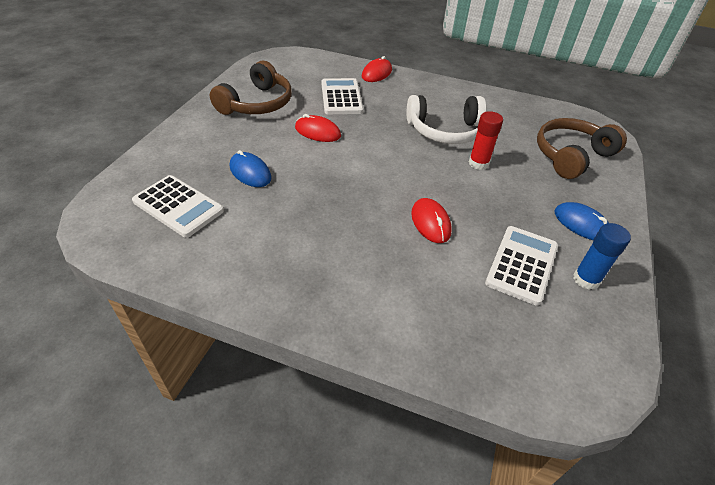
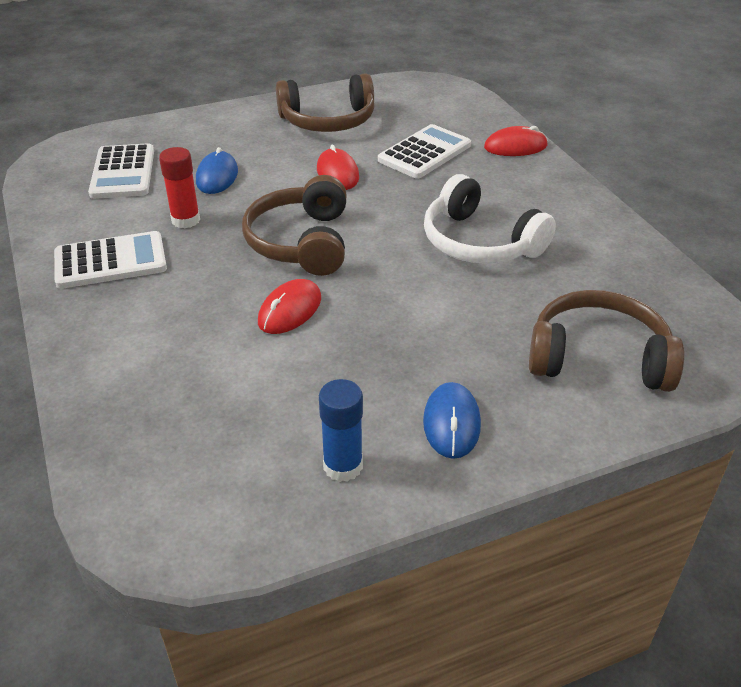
camera: 50 degrees right, 5 degrees down
red glue stick [469,111,503,170] -> red glue stick moved to [159,147,200,228]
white calculator [485,226,558,306] -> white calculator moved to [54,231,167,289]
none -> brown headphones [242,175,347,276]

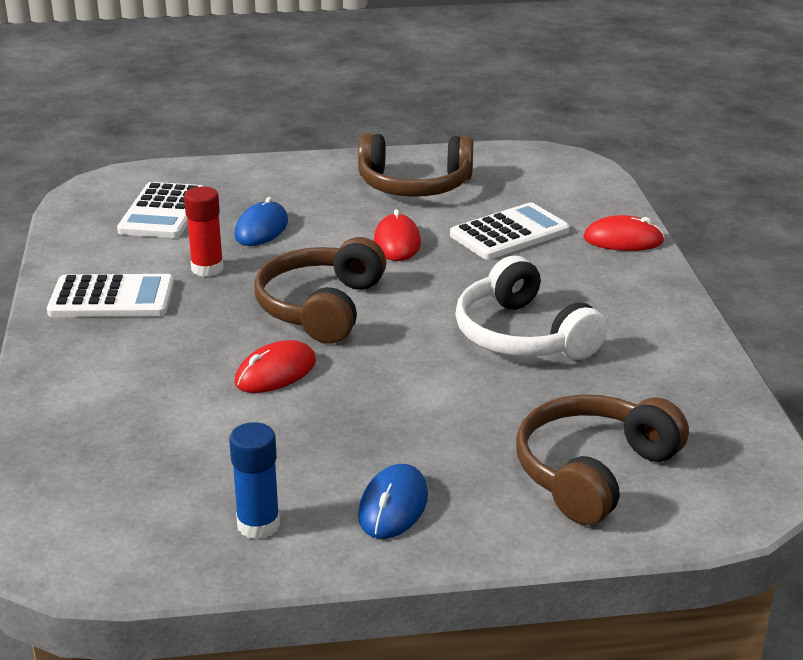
camera: 15 degrees right, 10 degrees down
brown headphones [529,290,684,392] -> brown headphones turned 75 degrees counterclockwise [516,395,689,525]

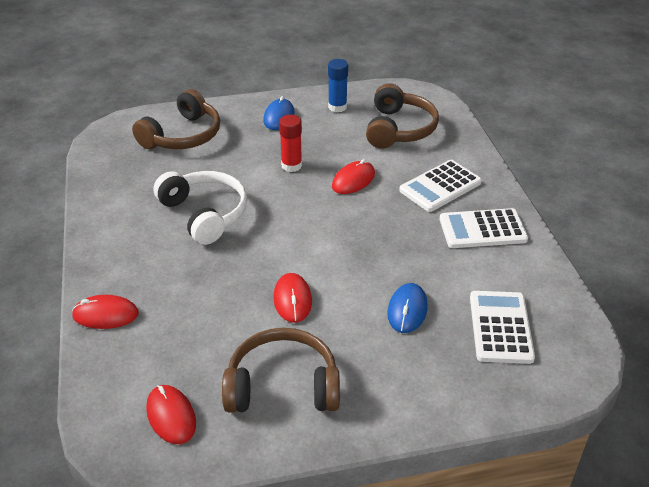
camera: 175 degrees right, 10 degrees up
red glue stick [184,186,224,277] -> red glue stick moved to [279,114,302,172]
brown headphones [254,237,386,344] -> brown headphones moved to [366,83,439,149]
white calculator [450,203,570,260] -> white calculator moved to [399,160,482,212]
none -> red mouse [146,385,196,444]

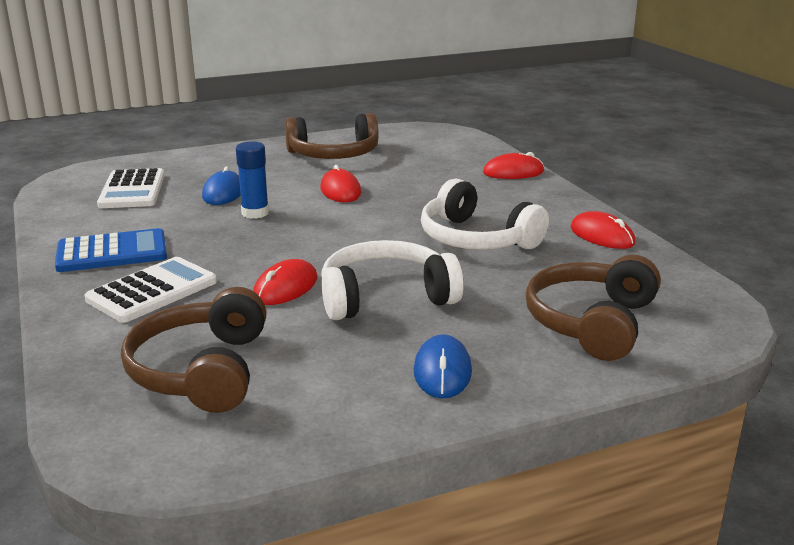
camera: 170 degrees right, 15 degrees down
red mouse [146,385,196,444] -> red mouse moved to [570,211,635,249]
red glue stick [279,114,302,172] -> white headphones [321,240,464,320]
blue glue stick [328,59,348,112] -> blue glue stick moved to [236,141,269,219]
white calculator [440,208,528,248] -> blue calculator [55,228,167,272]

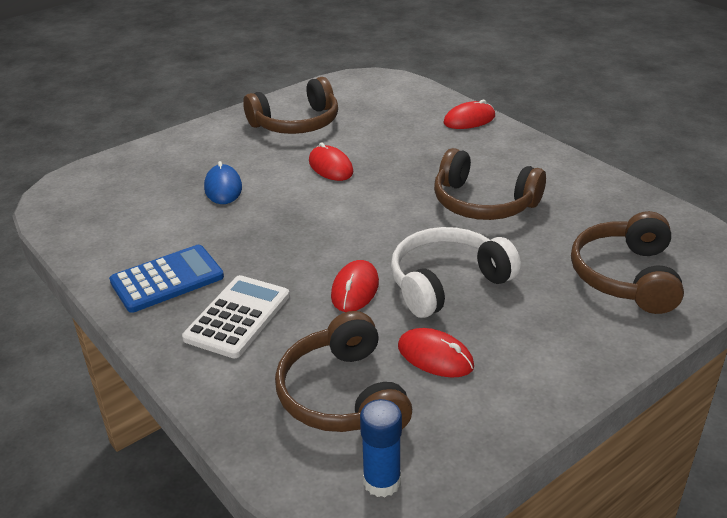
camera: 15 degrees left, 10 degrees up
white calculator [97,168,165,208] -> none
blue glue stick [236,141,269,219] -> blue glue stick moved to [360,399,402,497]
blue mouse [413,334,472,399] -> none
white headphones [421,178,549,250] -> brown headphones [434,148,546,220]
red mouse [570,211,635,249] -> red mouse moved to [398,328,474,378]

